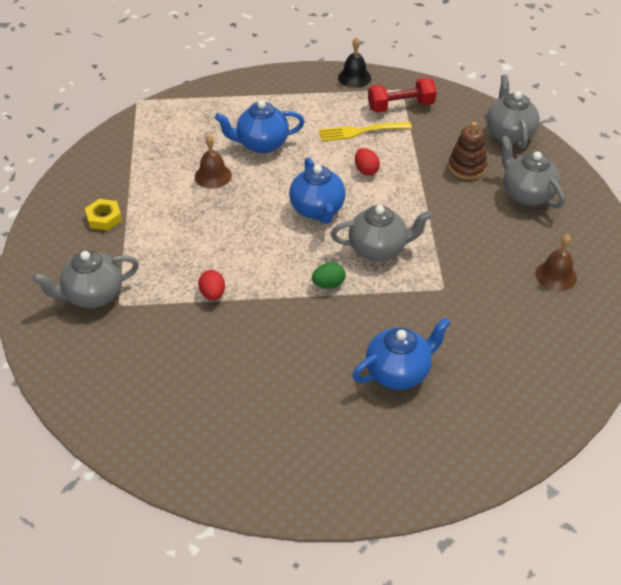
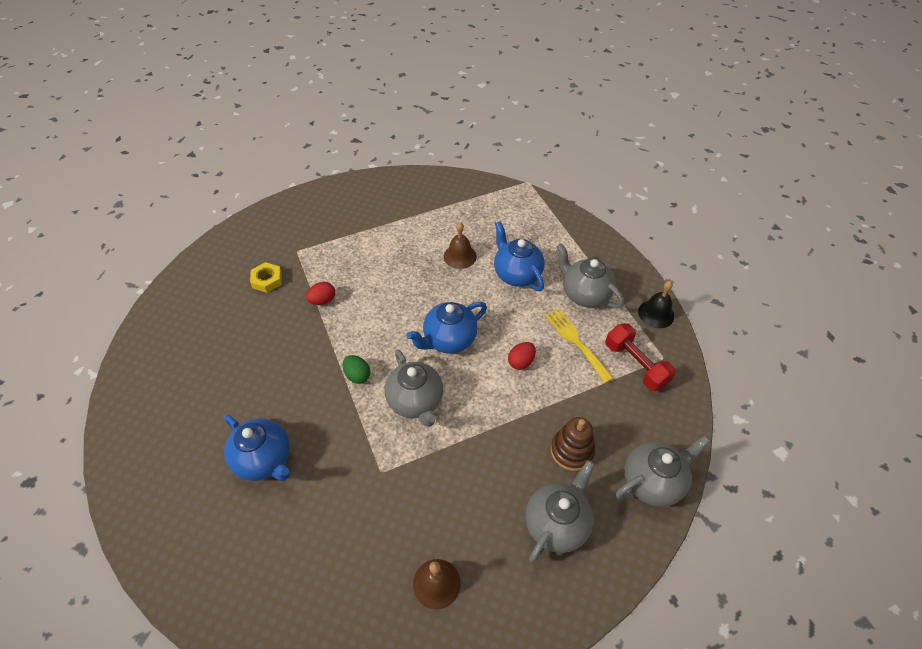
camera: 70 degrees right, 5 degrees up
grey teapot [32,250,139,308] -> grey teapot moved to [556,243,624,309]
yellow nut [85,199,122,231] -> yellow nut moved to [250,262,282,293]

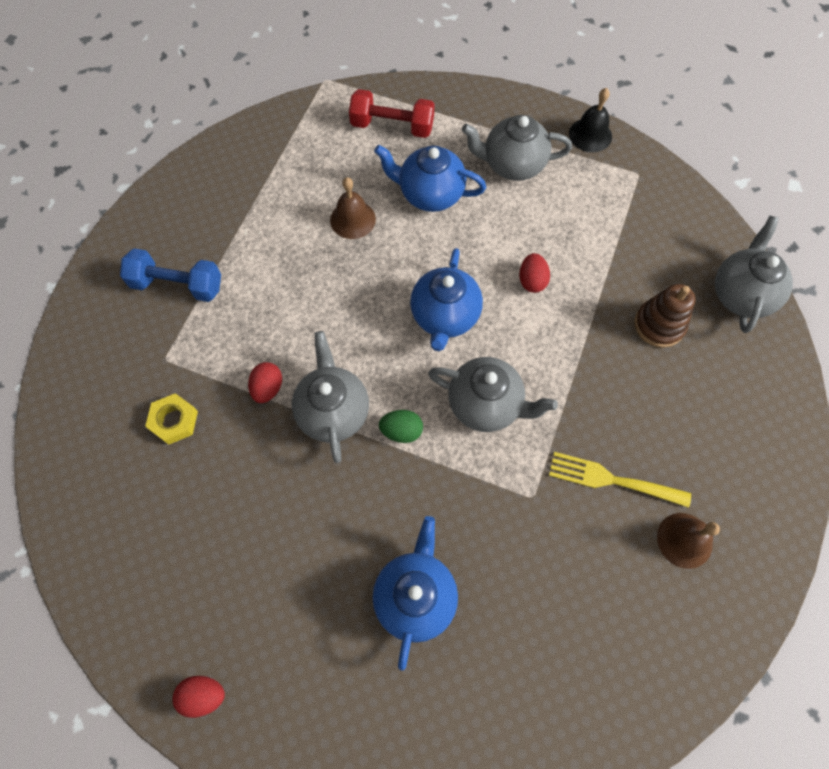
camera: 45 degrees left, 15 degrees up
blue teapot [224,414,290,481] -> blue teapot turned 75 degrees counterclockwise [373,516,458,671]
grey teapot [525,460,595,563] -> grey teapot moved to [292,331,369,463]
yellow fork [545,309,614,383] -> yellow fork moved to [549,452,691,508]
red dumbbell [605,323,676,391] -> red dumbbell moved to [349,89,435,138]
none -> blue dumbbell [120,248,221,302]
none -> red egg [173,676,225,718]

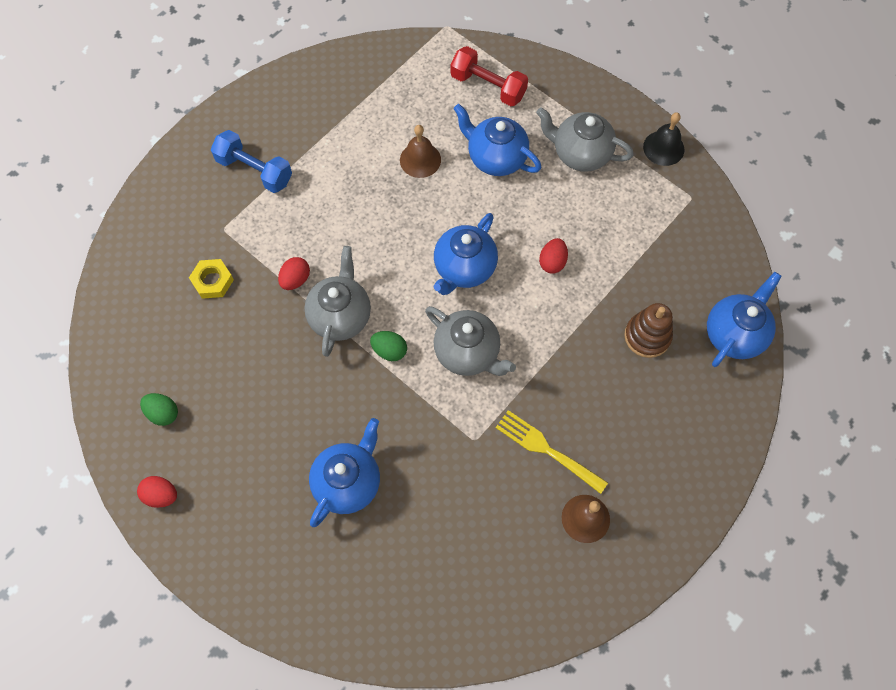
camera: 20 degrees right, 0 degrees up
grey teapot [715,216,793,333] -> blue teapot [707,272,781,367]
none -> green egg [140,393,178,426]

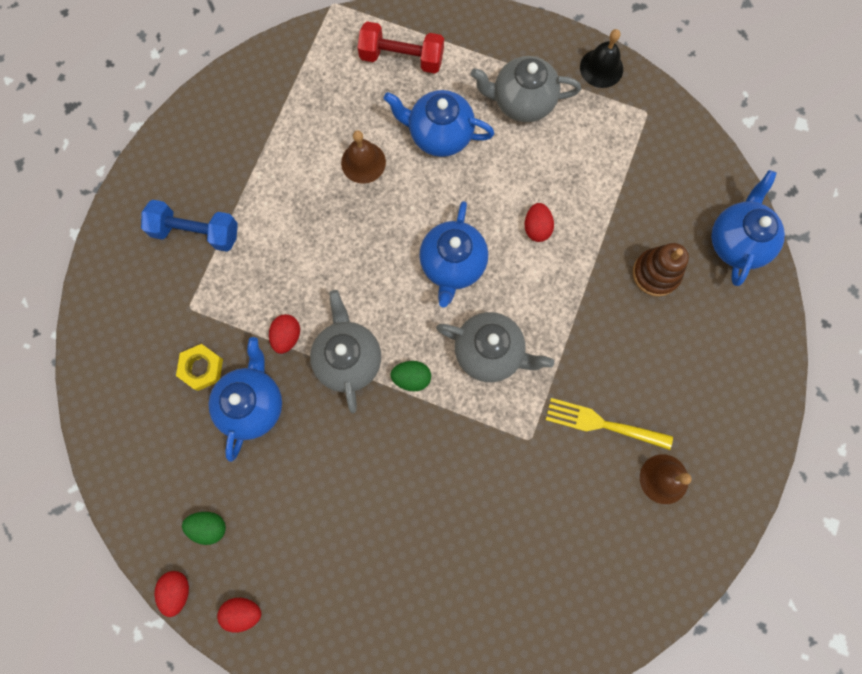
camera: 20 degrees left, 10 degrees up
blue teapot [309,418,380,527] -> blue teapot moved to [208,337,282,462]
none -> red egg [154,571,189,617]

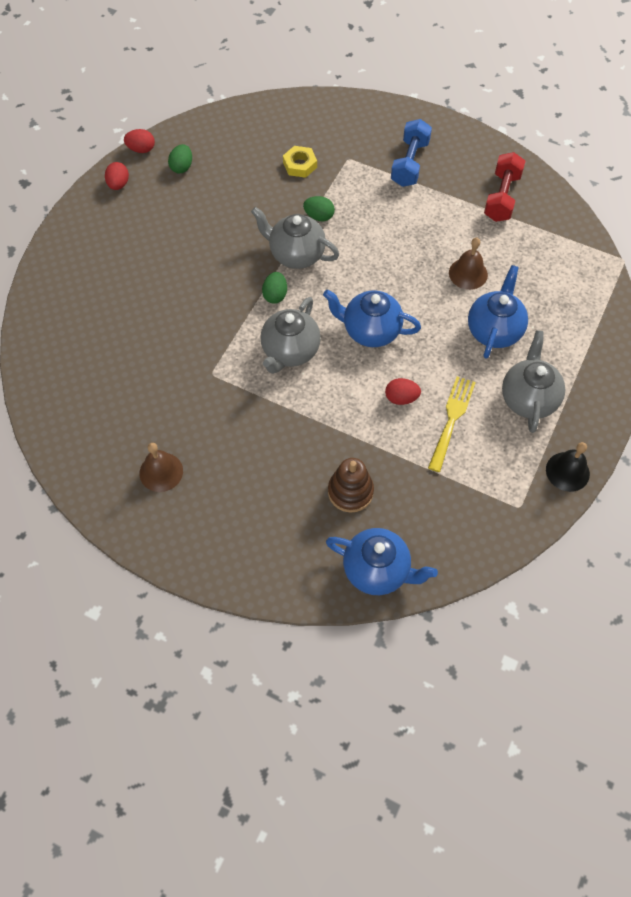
camera: 95 degrees right, 15 degrees down
blue teapot [208,337,282,462] -> none
red egg [269,314,300,354] -> green egg [303,196,335,221]
grey teapot [310,290,381,413] -> grey teapot turned 150 degrees counterclockwise [251,207,339,269]
red dumbbell [358,21,444,73] -> red dumbbell moved to [484,152,525,222]
yellow fork [546,398,673,450] -> yellow fork moved to [428,376,476,472]

